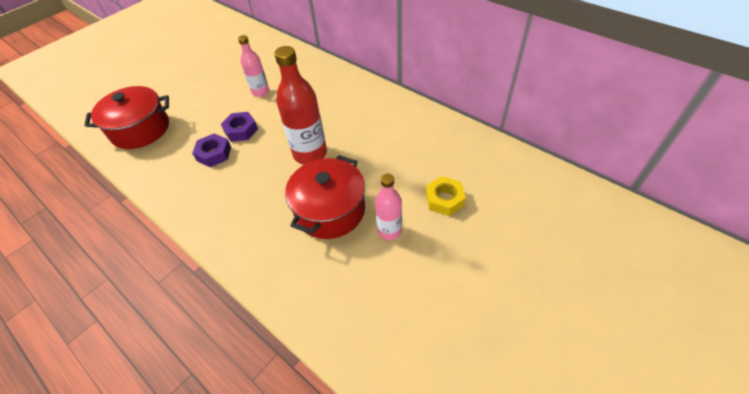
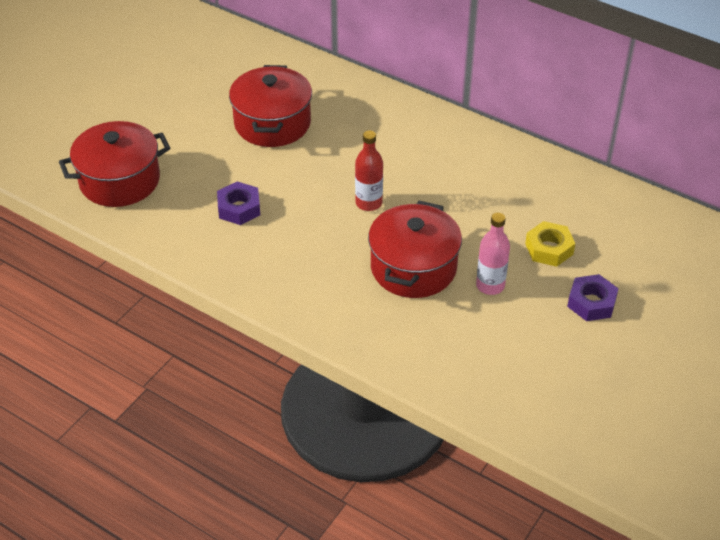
camera: 10 degrees left, 5 degrees down
purple nut [221,112,258,142] -> purple nut moved to [567,274,619,321]
pink bottle [238,35,269,97] -> red pot [229,65,312,147]
red bottle [274,46,327,164] -> red bottle [355,130,383,211], size x0.60

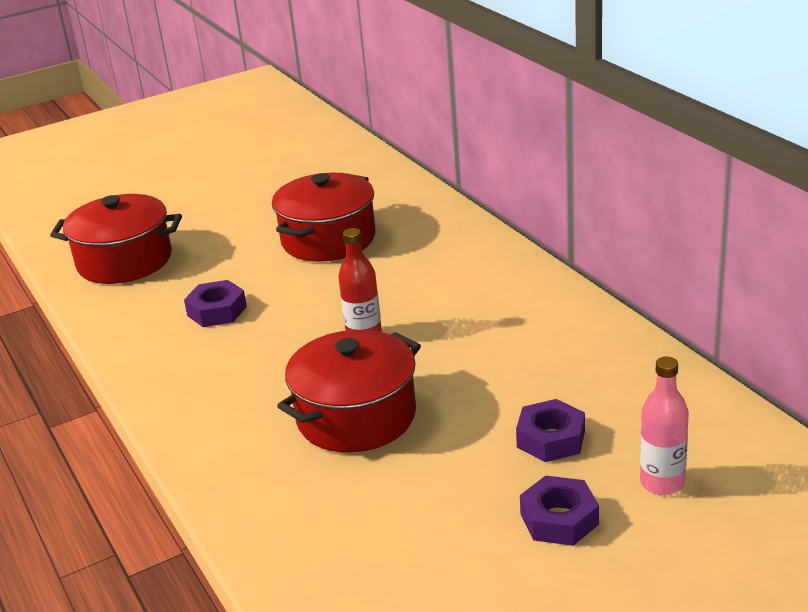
camera: 30 degrees right, 15 degrees down
pink bottle [476,213,510,295] -> pink bottle moved to [640,356,689,495]
yellow nut [525,221,575,267] -> purple nut [516,399,585,462]

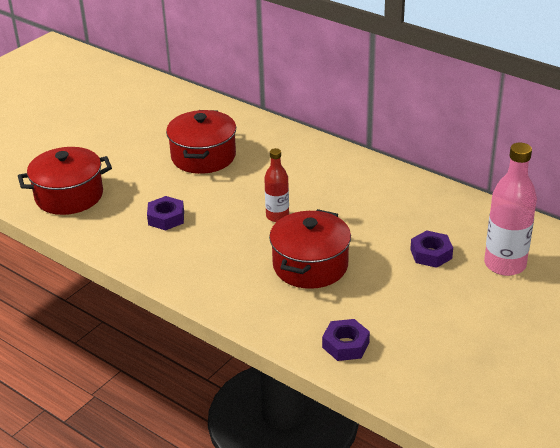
camera: 25 degrees left, 5 degrees up
purple nut [520,475,599,546] -> purple nut moved to [322,319,370,361]
pink bottle [640,356,689,495] -> pink bottle [484,143,537,276], size x1.66

